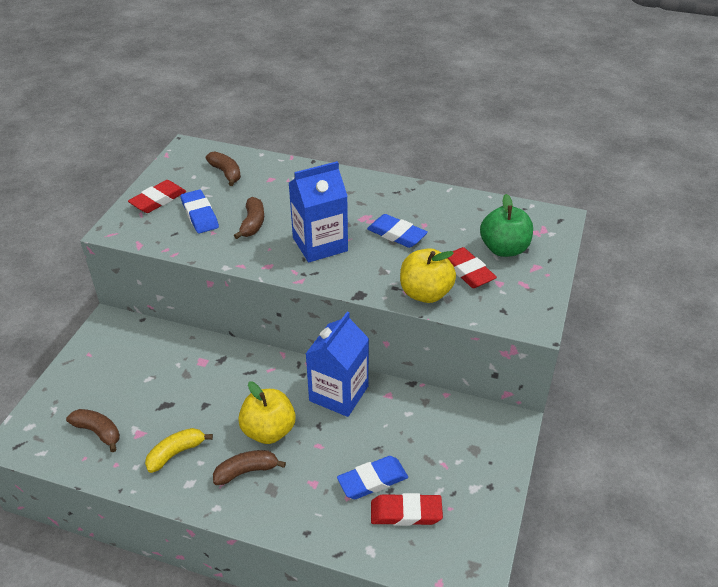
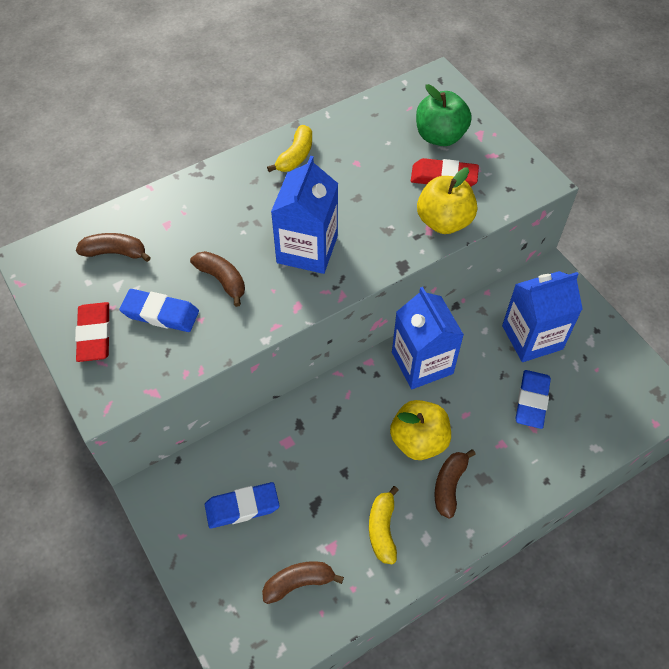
camera: 50 degrees left, 15 degrees up
blue eraser [367,214,428,248] -> blue eraser moved to [205,482,280,529]
red eraser [371,493,443,526] -> none
none -> yellow banana [267,125,312,172]
none -> blue carton [502,271,583,362]

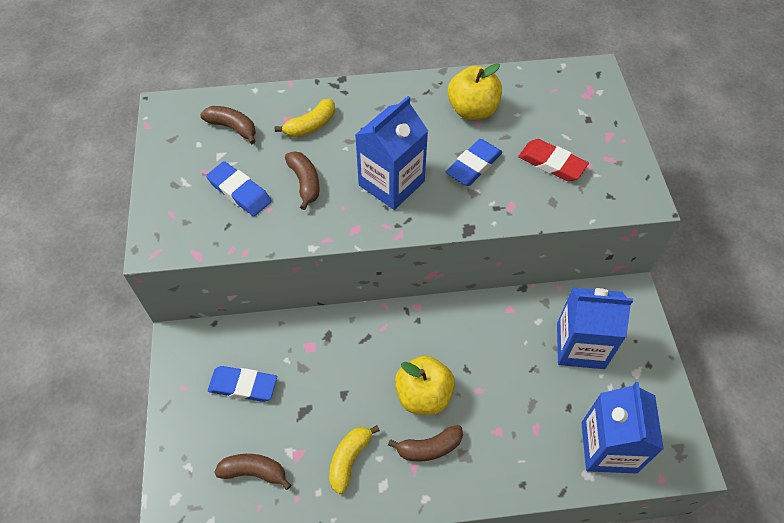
camera: 25 degrees right, 0 degrees up
red eraser [75,302,110,362] -> none
yellow banana [267,125,312,172] -> yellow banana moved to [275,99,335,137]
blue carton [392,287,464,389] -> blue carton moved to [581,382,664,474]
green apple [416,84,472,146] -> none
yellow apple [417,167,477,234] -> yellow apple moved to [448,63,502,120]
brown banana [434,449,476,518] -> brown banana turned 150 degrees counterclockwise [388,425,463,461]
blue eraser [515,370,551,429] -> blue eraser moved to [446,139,503,186]

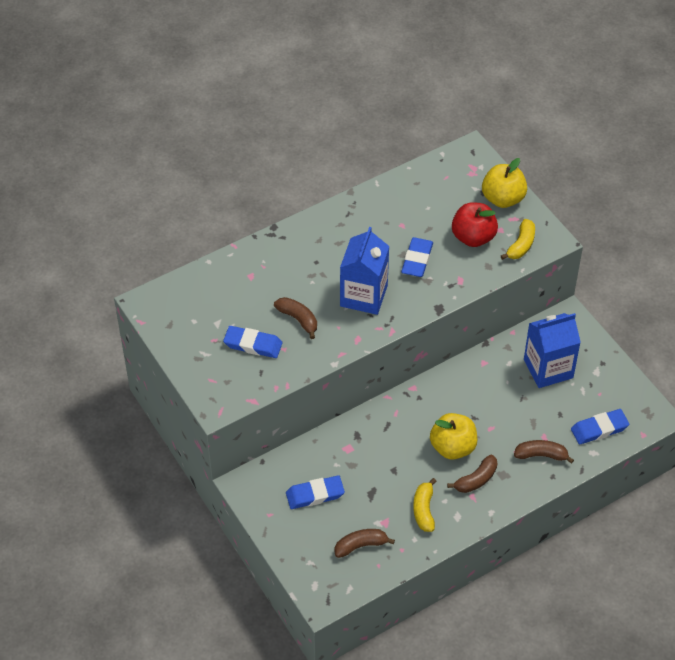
camera: 25 degrees left, 5 degrees down
brown banana [200,106,256,144] -> brown banana moved to [514,440,574,464]
yellow banana [275,99,335,137] -> yellow banana moved to [501,219,535,260]
yellow apple [448,63,502,120] -> yellow apple moved to [482,158,527,208]
red eraser [518,139,589,181] -> red apple [452,202,498,247]
blue carton [581,382,664,474] -> blue eraser [571,409,629,444]

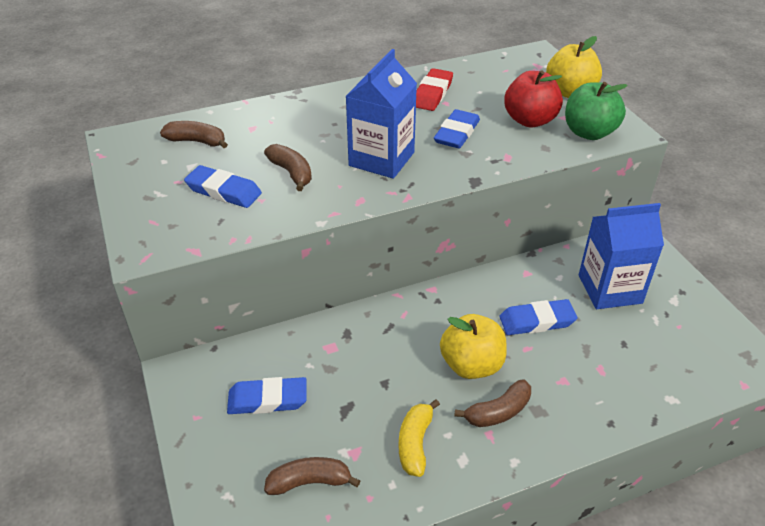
camera: 10 degrees right, 10 degrees down
yellow banana [501,219,535,260] -> green apple [565,82,628,140]
brown banana [514,440,574,464] -> brown banana moved to [160,121,228,148]
blue eraser [571,409,629,444] -> blue eraser moved to [499,299,578,335]
none -> red eraser [416,68,453,111]

